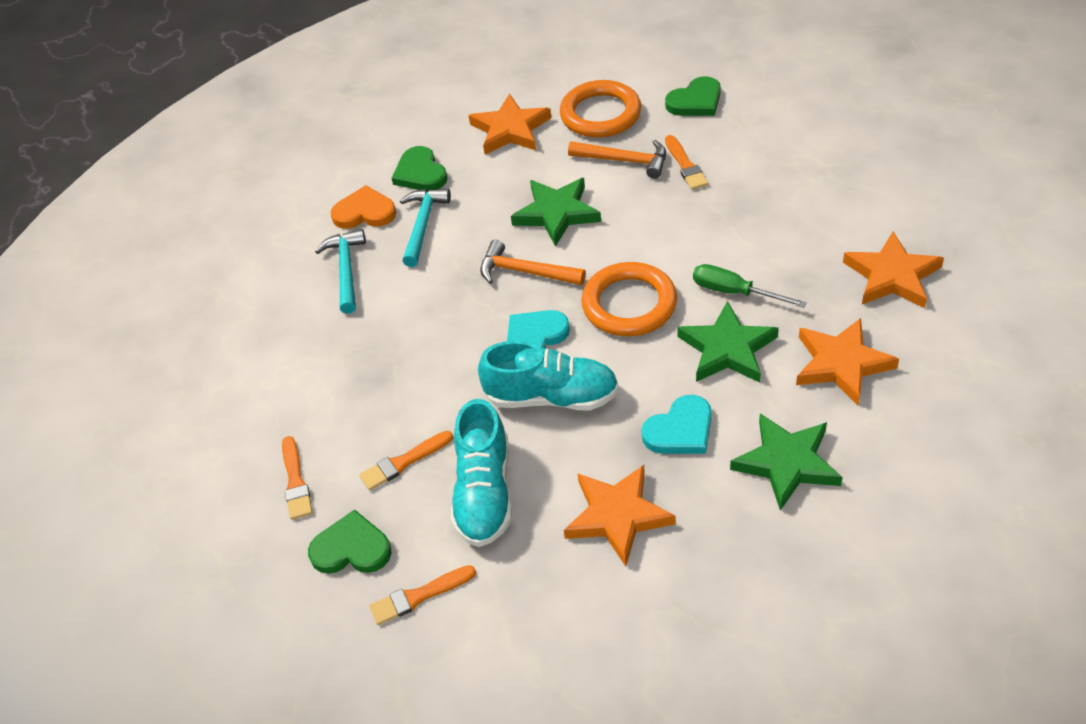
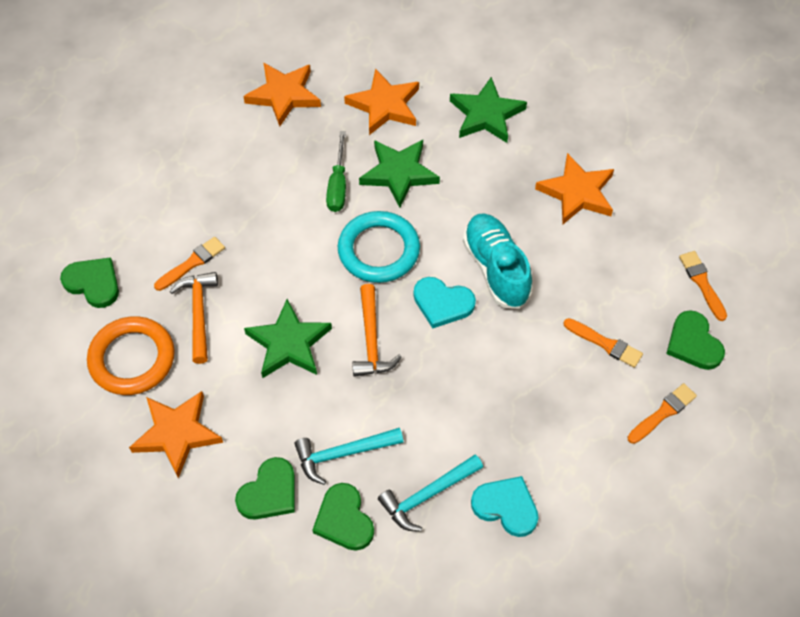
camera: 120 degrees left, 10 degrees up
orange heart [330,185,396,229] -> green heart [313,483,374,551]
orange brush [369,565,476,625] -> orange brush turned 150 degrees counterclockwise [679,251,727,321]
turquoise shoe [451,399,512,547] -> none
orange ring [581,262,677,336] -> turquoise ring [338,211,420,283]
turquoise heart [641,395,712,454] -> turquoise heart moved to [471,476,539,537]

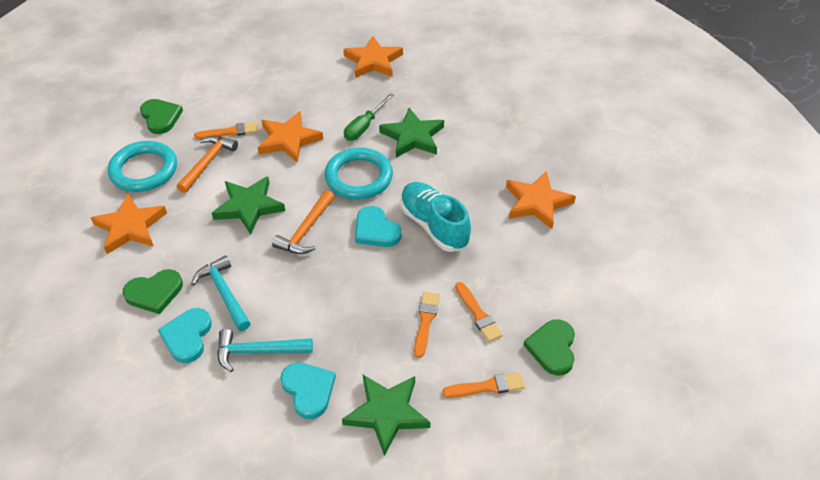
camera: 30 degrees right, 10 degrees down
orange ring [87,316,175,395] -> turquoise ring [108,141,177,192]
turquoise hammer [294,428,404,485] -> turquoise hammer turned 45 degrees clockwise [191,255,251,331]
green heart [313,483,374,551] -> turquoise heart [158,308,212,363]
orange star [344,68,419,135] -> orange star moved to [258,111,323,163]
green star [450,77,527,143] -> green star moved to [342,375,431,456]
turquoise shoe [463,213,533,309] -> turquoise shoe turned 45 degrees counterclockwise [400,182,471,252]
orange brush [679,251,727,321] -> orange brush moved to [414,292,440,358]

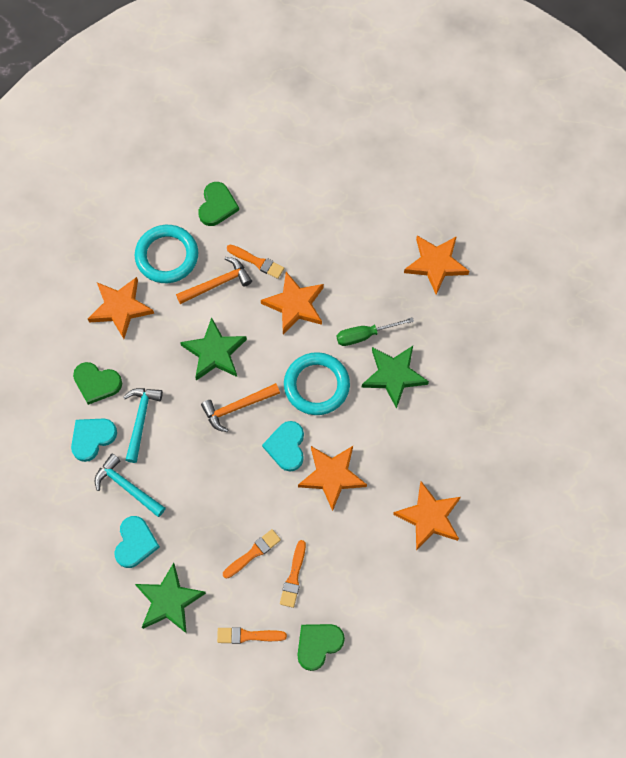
camera: 40 degrees right, 20 degrees up
turquoise shoe [400,182,471,252] -> orange star [298,446,367,511]
orange brush [442,372,525,398] -> orange brush turned 150 degrees clockwise [217,627,287,644]

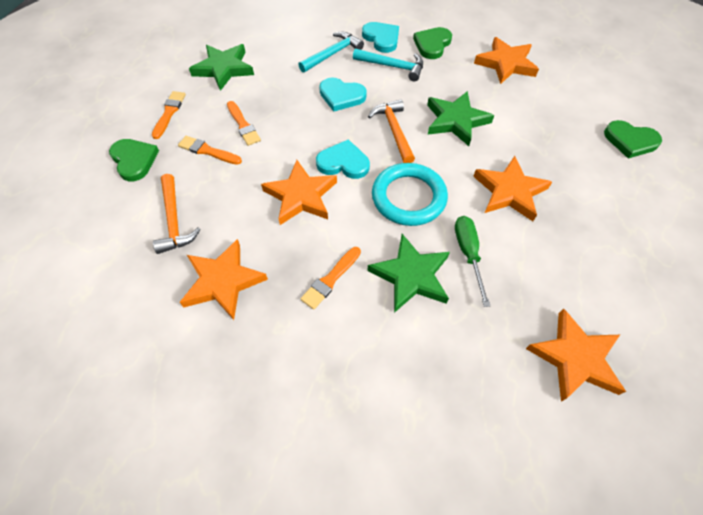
camera: 100 degrees right, 10 degrees down
turquoise heart [115,516,160,568] -> turquoise heart moved to [319,77,367,111]
turquoise ring [135,225,198,283] -> none
orange hammer [176,257,252,304] -> orange hammer moved to [153,174,201,254]
orange brush [227,245,284,279] -> orange brush moved to [301,247,361,310]

